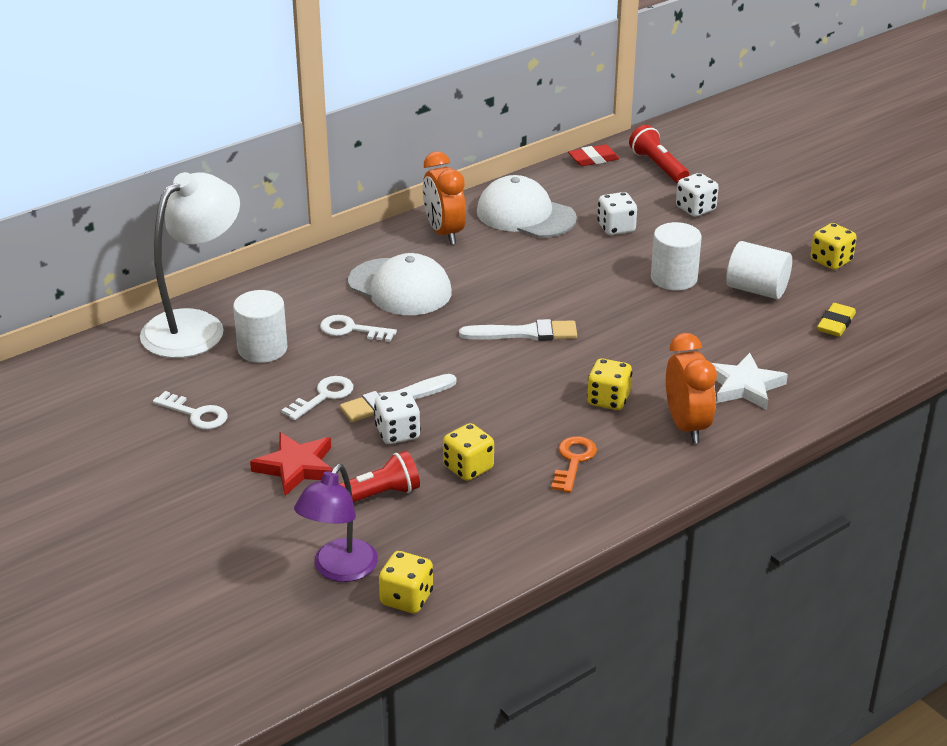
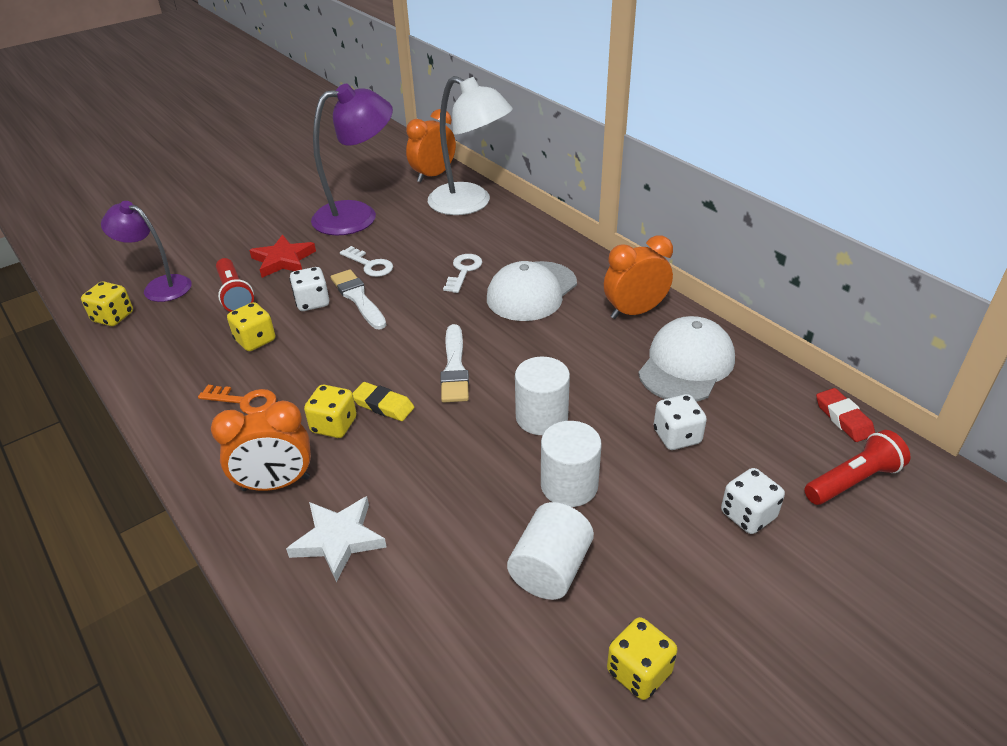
camera: 90 degrees right, 5 degrees up
white key [153,391,228,429] -> purple lamp [311,84,393,236]
white cylinder [233,290,287,363] -> white cylinder moved to [515,357,570,435]
yellow eraser [817,303,856,337] -> yellow eraser moved to [352,382,414,421]
none -> orange clock [406,109,456,182]

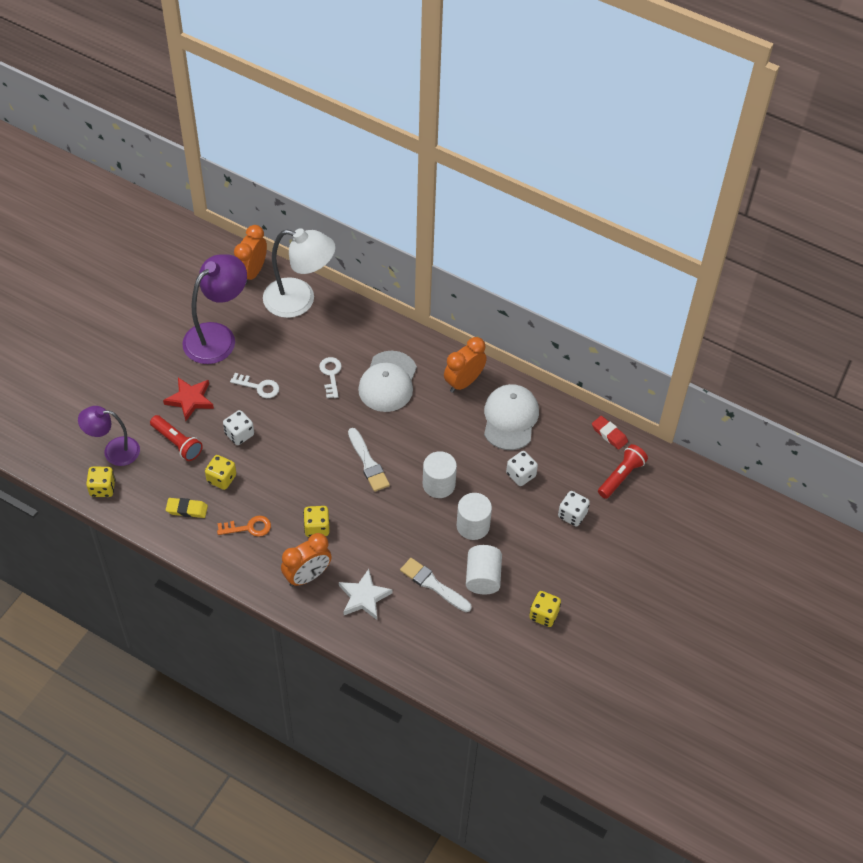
camera: 25 degrees left, 15 degrees up
white brush [331,269,386,329] -> white brush moved to [400,558,471,612]
yellow eraser [352,382,414,421] -> yellow eraser moved to [166,498,208,518]

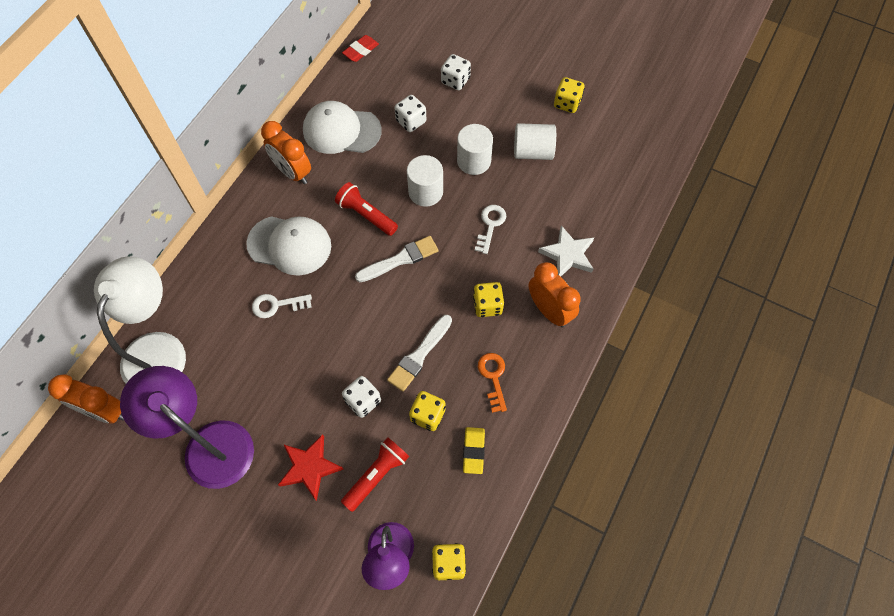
camera: 90 degrees left, 10 degrees up
white key [230,373,279,398] -> white key moved to [475,205,506,254]
white brush [400,558,471,612] -> white brush moved to [387,315,452,392]
red flashlight [598,444,648,499] -> red flashlight moved to [335,182,398,236]

